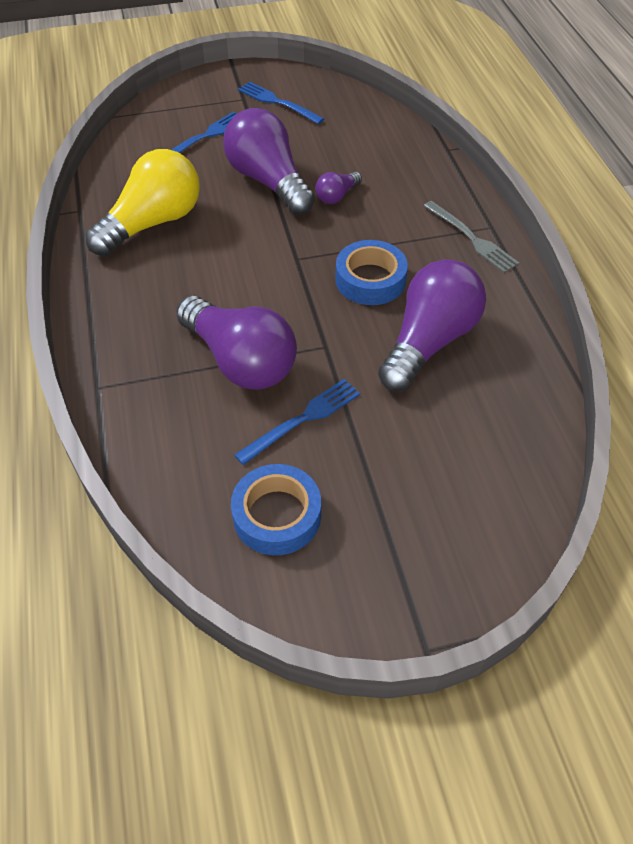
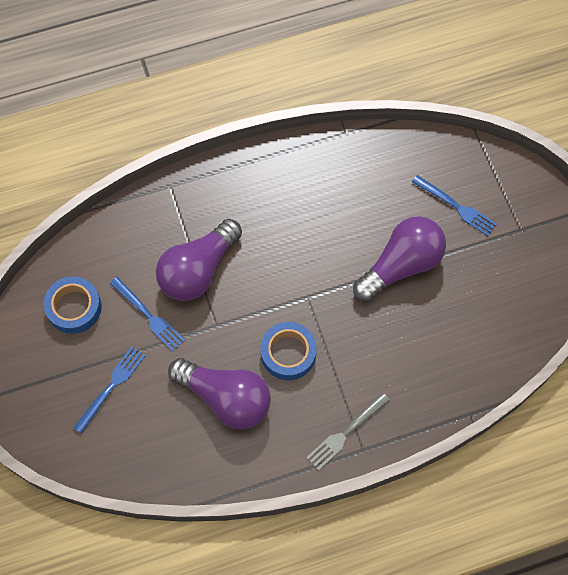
camera: 85 degrees right, 15 degrees up
yellow light bulb [85,149,200,256] -> none
blue fork [238,82,324,124] -> blue fork moved to [73,346,146,434]
purple light bulb [315,172,362,204] -> none

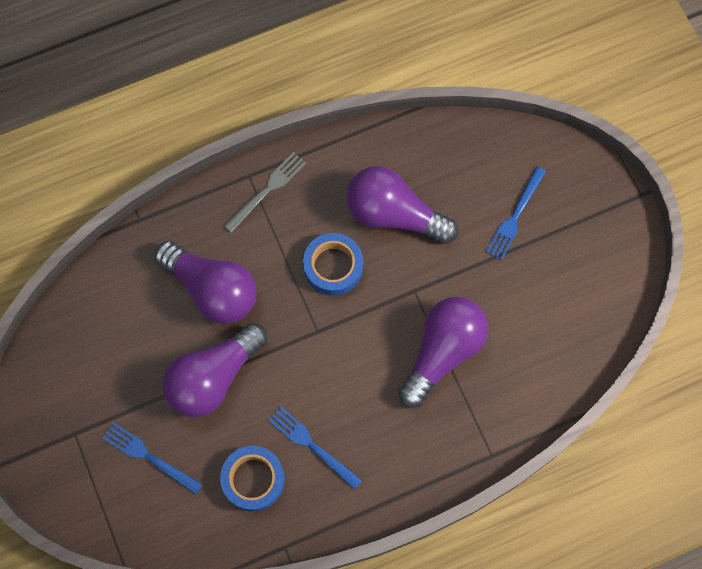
camera: 175 degrees right, 5 degrees up
blue tape [43,276,102,334] -> blue tape moved to [220,446,285,511]
blue fork [110,277,185,352] -> blue fork moved to [268,406,362,490]
none -> purple light bulb [155,241,257,324]

